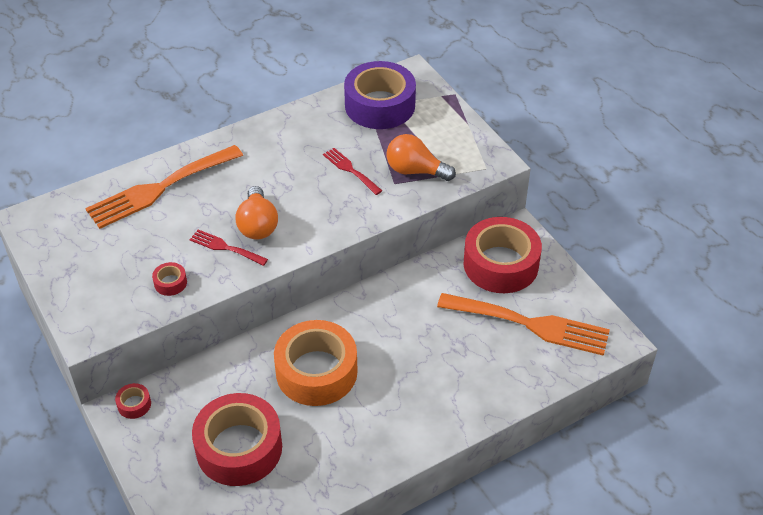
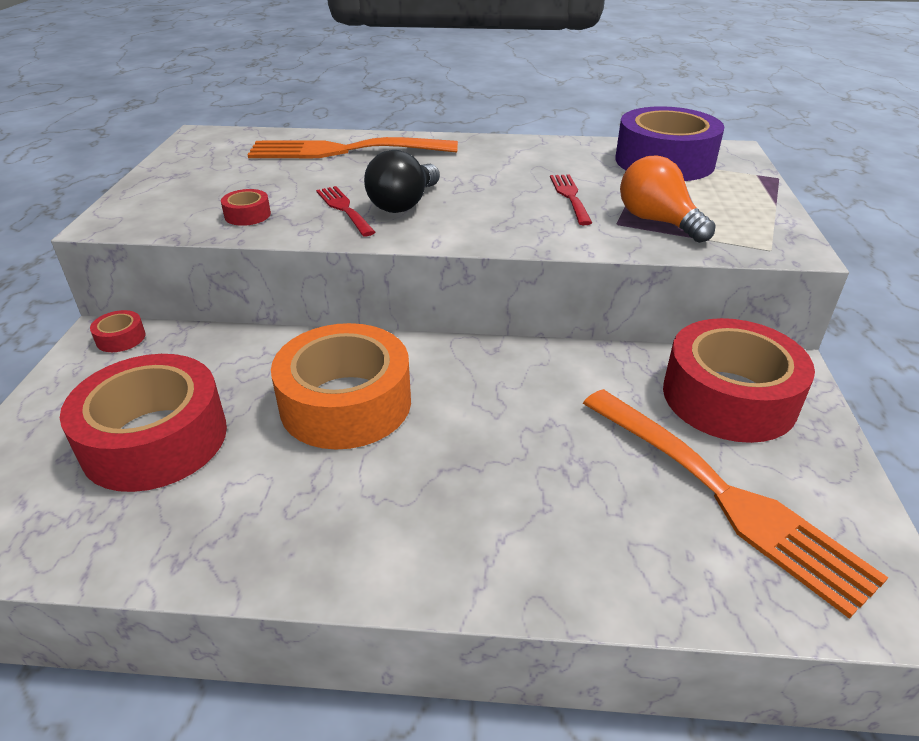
camera: 35 degrees right, 10 degrees down
orange light bulb [235,186,278,239] -> black light bulb [364,150,440,213]

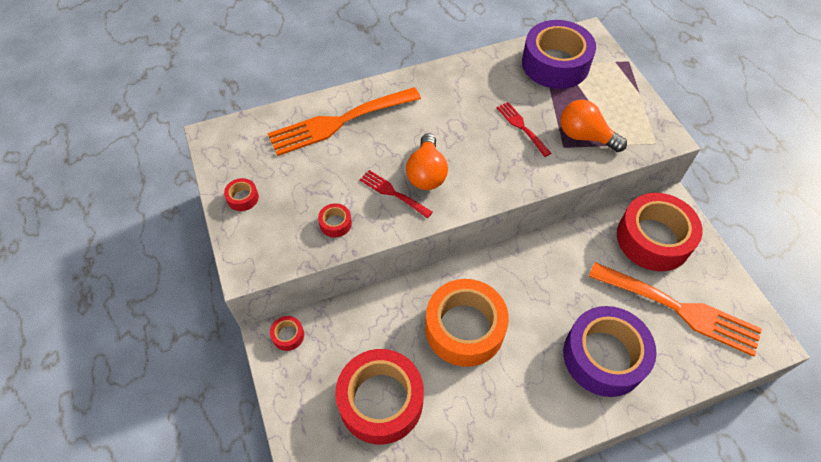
camera: 25 degrees left, 20 degrees up
black light bulb [364,150,440,213] -> orange light bulb [406,133,448,190]
none -> red tape [224,178,259,211]
none -> purple tape [563,306,656,397]

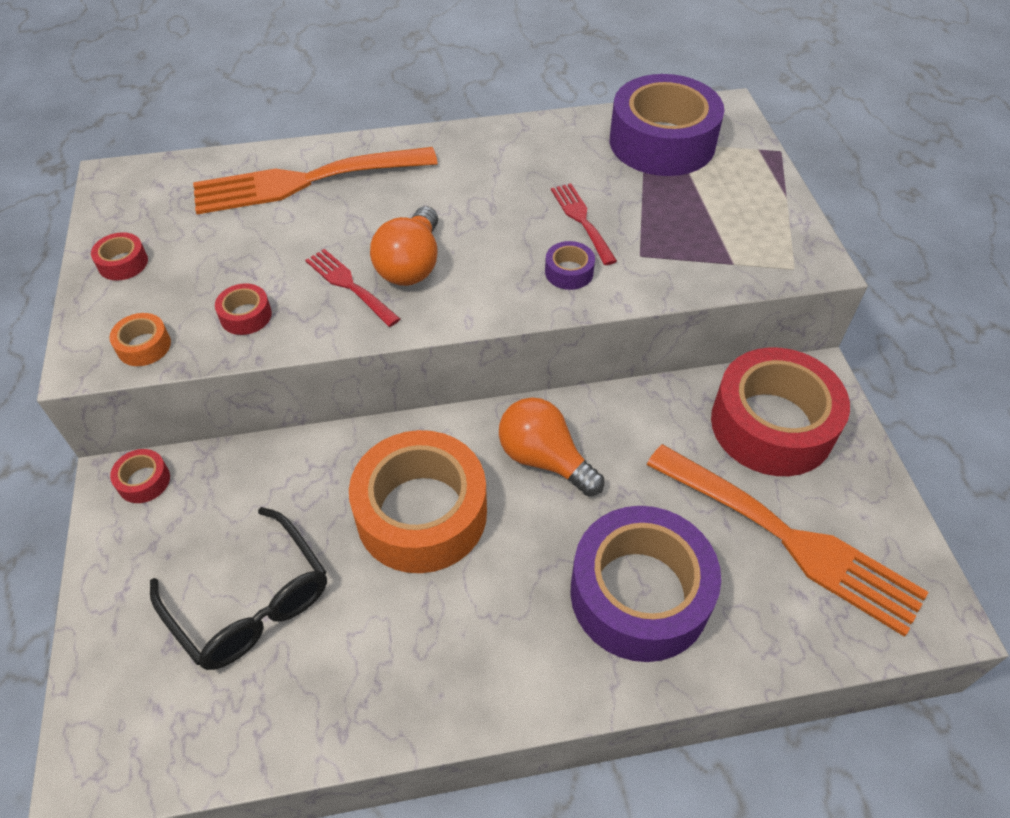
camera: 10 degrees right, 5 degrees down
red tape [335,349,424,445] -> black glasses [150,507,327,670]
orange light bulb [560,100,627,152] -> orange light bulb moved to [499,397,604,496]
none -> orange tape [109,313,171,366]
none -> purple tape [545,241,595,290]

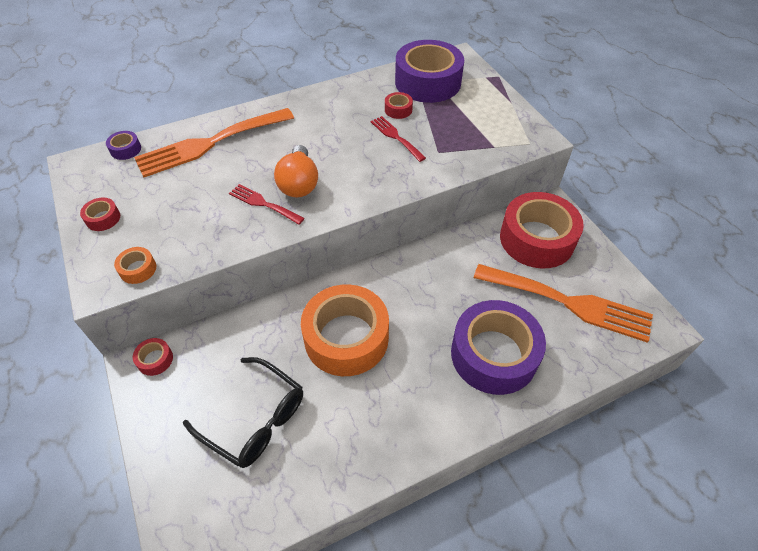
camera: 15 degrees left, 0 degrees up
red tape [215,283,272,335] -> red tape moved to [385,92,413,119]
orange light bulb [499,397,604,496] -> none
purple tape [545,241,595,290] -> purple tape moved to [106,131,141,160]

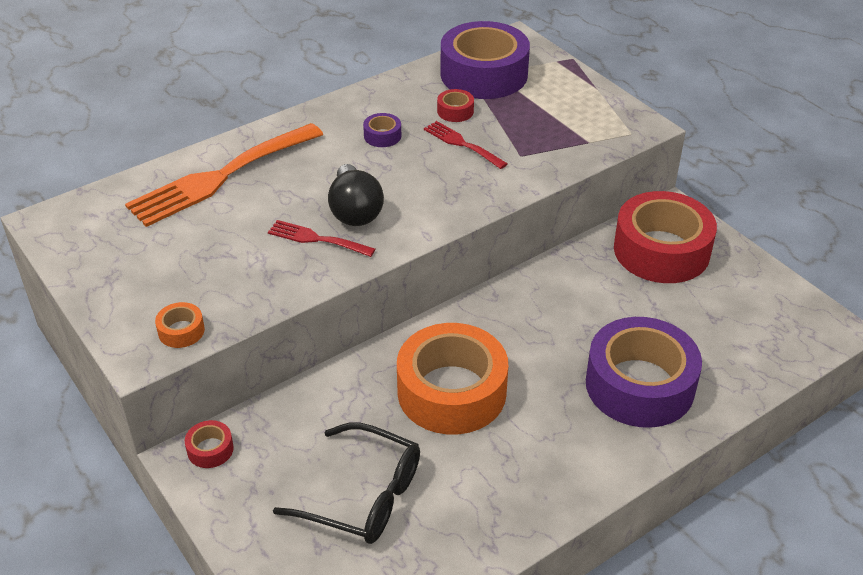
camera: 10 degrees left, 10 degrees down
red tape [80,198,120,231] -> none
purple tape [106,131,141,160] -> purple tape moved to [363,113,401,147]
orange light bulb [274,145,318,198] -> black light bulb [328,164,384,226]
orange fork [473,264,653,343] -> none

